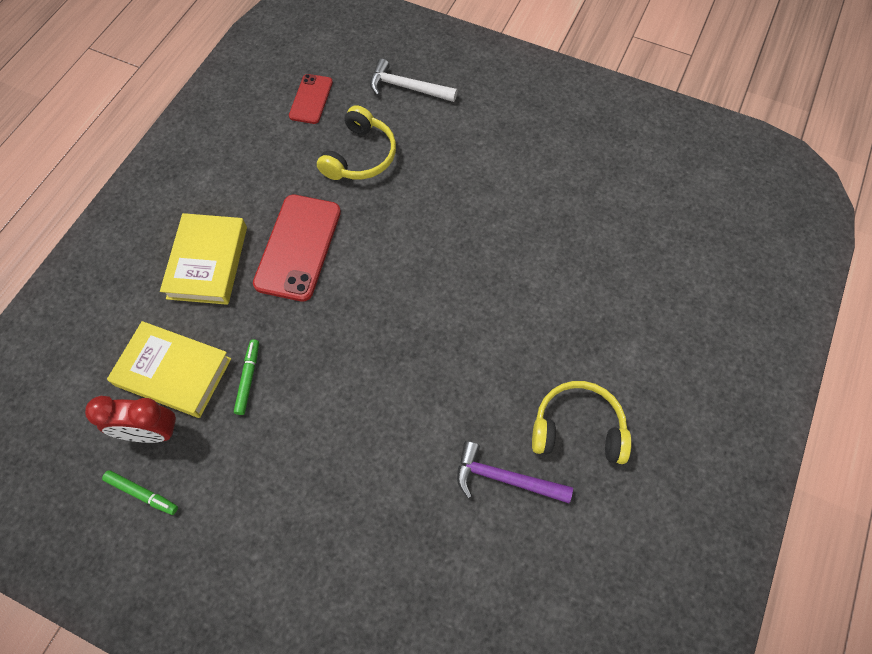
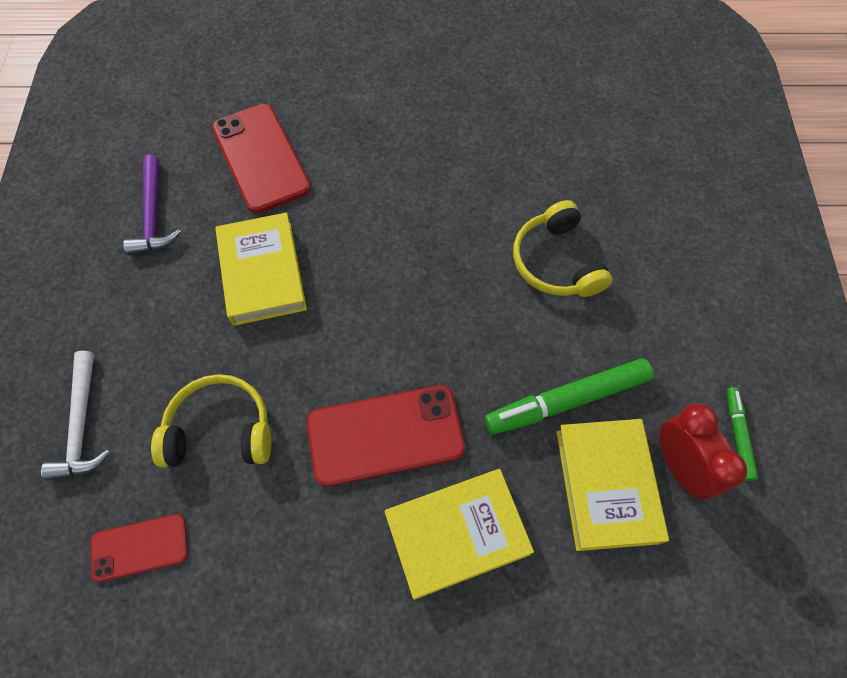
camera: 115 degrees left, 0 degrees up
green marker [234,339,259,415] -> green marker [485,358,653,435], size x1.90
purple hammer [457,441,573,503] -> purple hammer moved to [123,154,181,255]
yellow headphones [532,381,632,464] -> yellow headphones moved to [513,200,612,297]
none -> red phone [212,104,311,213]
none -> yellow book [215,213,307,326]

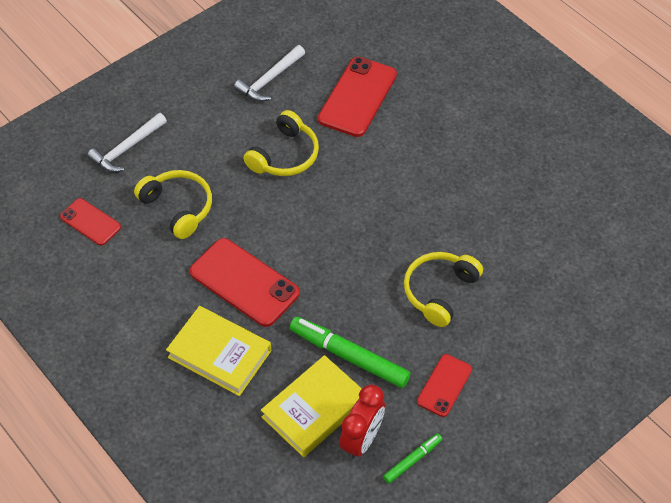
camera: 50 degrees right, 10 degrees down
purple hammer [123,154,181,255] -> white hammer [234,45,305,102]
yellow book [215,213,307,326] -> yellow headphones [244,110,319,176]
none -> red phone [417,354,472,417]

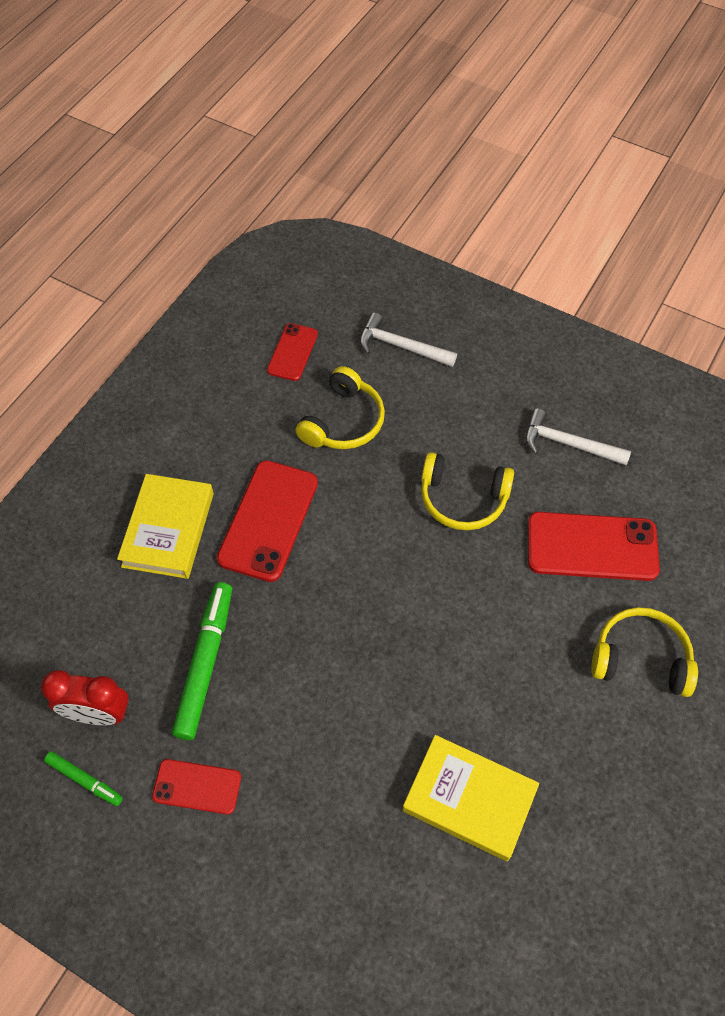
camera: 70 degrees right, 5 degrees up
yellow book [261,355,362,457] -> yellow book moved to [403,735,539,861]
yellow headphones [404,252,483,327] -> yellow headphones moved to [591,607,698,697]

